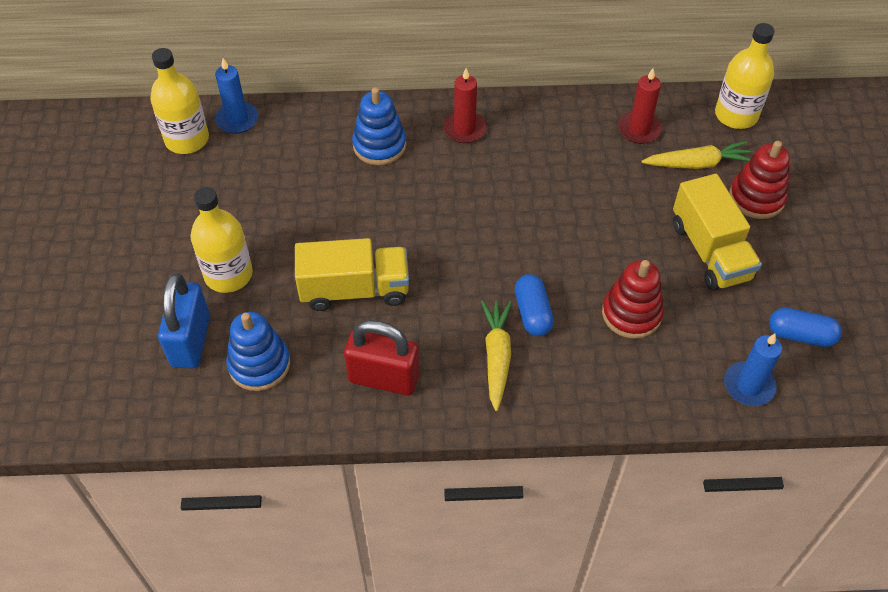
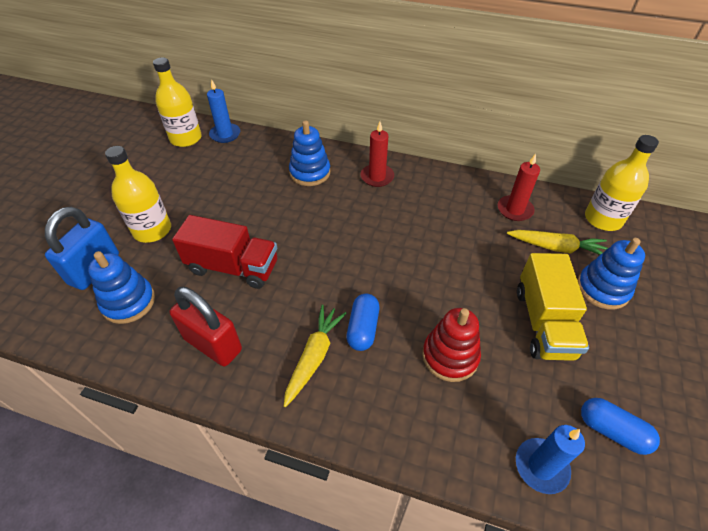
camera: 20 degrees right, 5 degrees down
yellow truck [295,238,409,311] -> red truck [172,215,277,289]
red stacking toy [729,141,790,219] -> blue stacking toy [577,238,645,310]

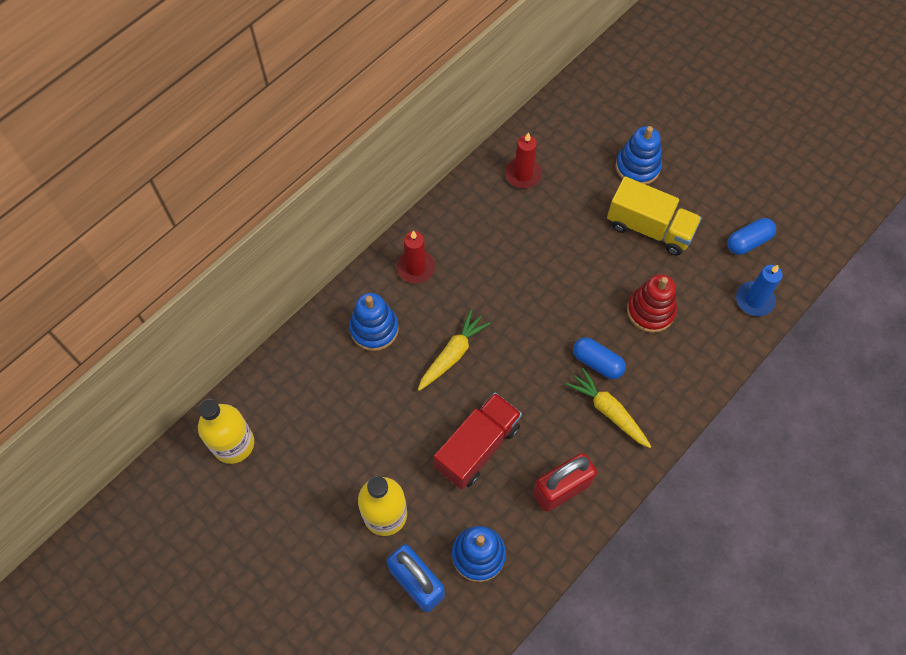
camera: 65 degrees left, 15 degrees up
blue candle [207,79,240,143] -> none
yellow carrot [507,230,608,255] -> yellow carrot moved to [418,310,491,391]
yellow bottle [585,135,659,231] -> none

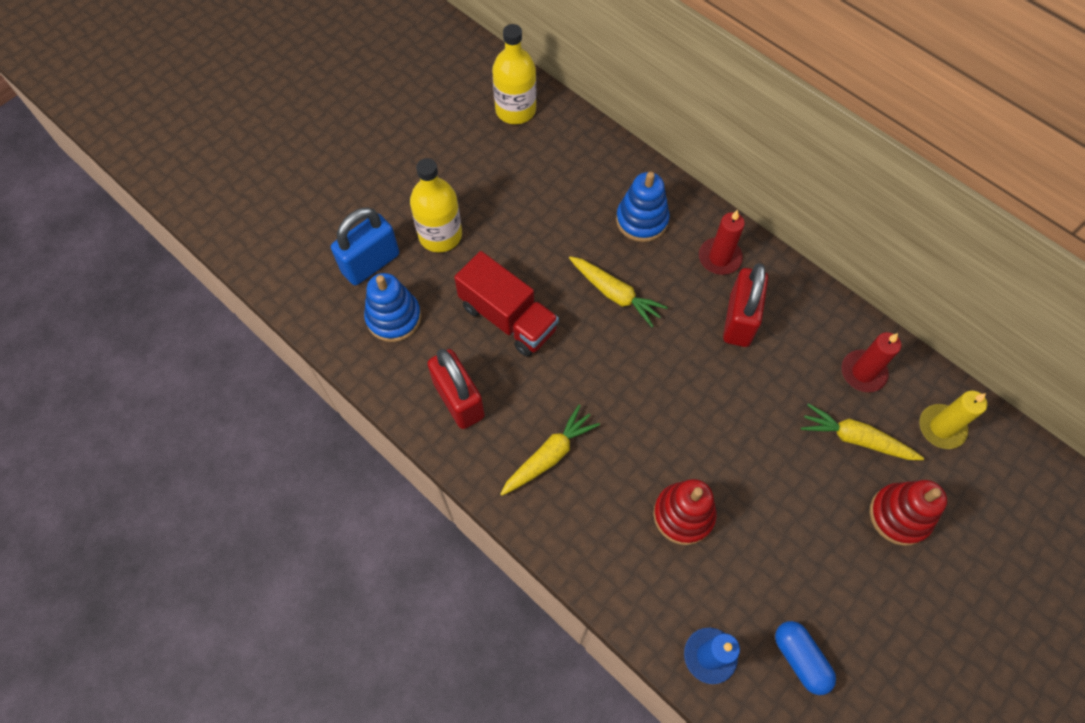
camera: 90 degrees right, 0 degrees up
blue capsule [573,337,626,379] -> none
yellow truck [607,176,702,255] -> none
blue stacking toy [616,126,662,185] -> red stacking toy [870,480,947,546]
none -> red padlock [723,263,768,347]
none -> yellow carrot [801,403,924,460]
none -> yellow candle [919,391,987,449]

